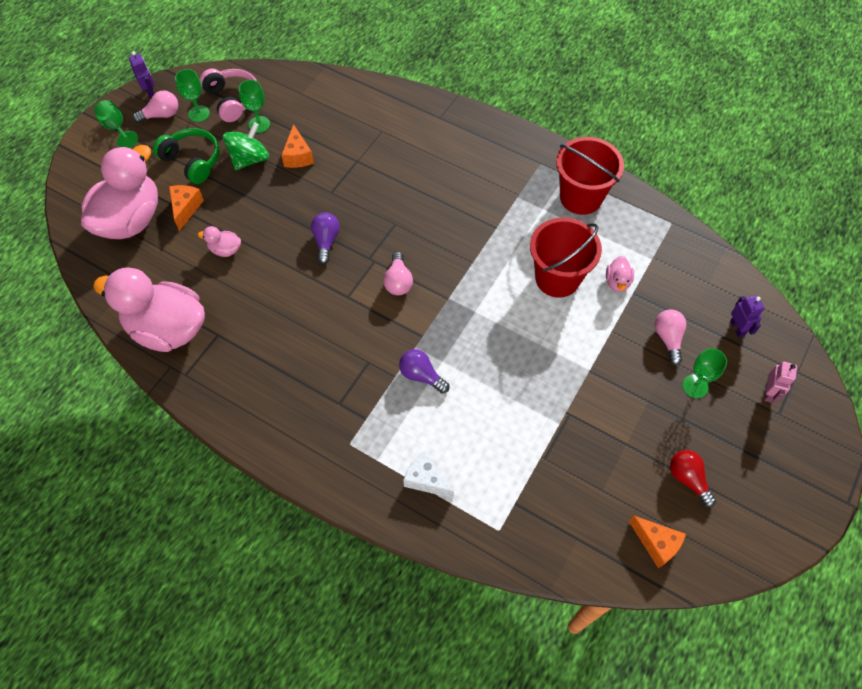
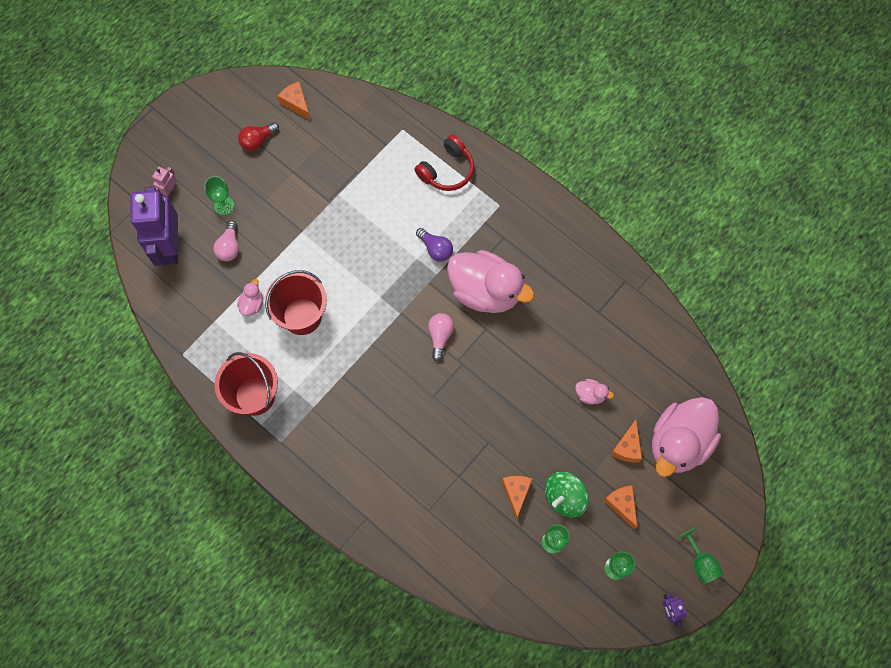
camera: 170 degrees left, 10 degrees up
pink duck [93,267,205,352] -> pink duck moved to [447,250,535,313]
pink light bulb [133,90,178,123] -> none
green headphones [153,128,220,184] -> orange cheese [603,485,637,529]
pink headphones [200,69,257,122] -> none
purple light bulb [311,213,340,264] -> none
white cheese [403,451,454,499] -> red headphones [415,135,474,191]
red light bulb [670,450,716,507] -> red light bulb turned 75 degrees clockwise [238,122,279,151]
purple robot [730,295,764,338] -> purple robot [130,187,179,266], size x2.35

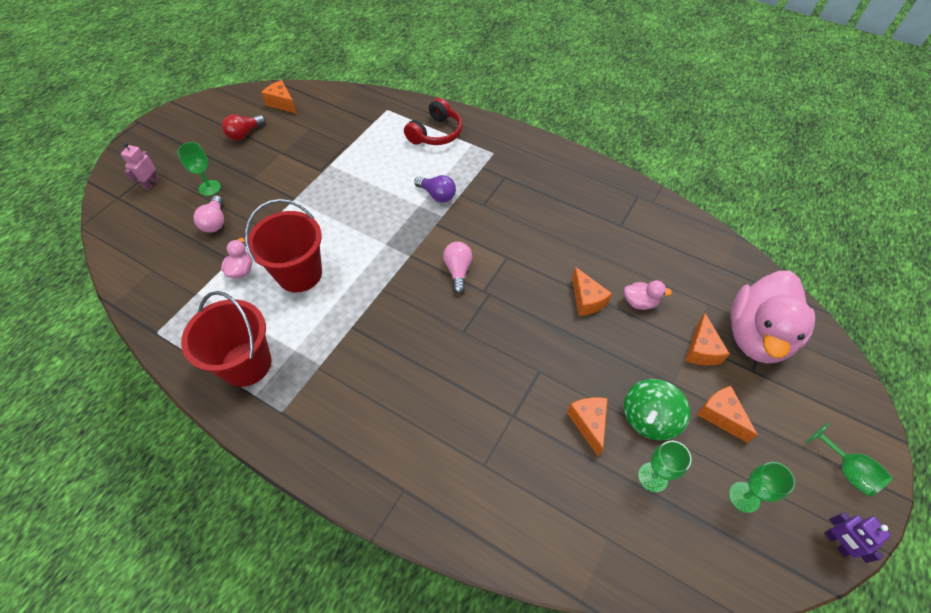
camera: 10 degrees left, 15 degrees down
purple robot [130,187,179,266] -> none
pink duck [447,250,535,313] -> none
none -> orange cheese [572,267,612,316]

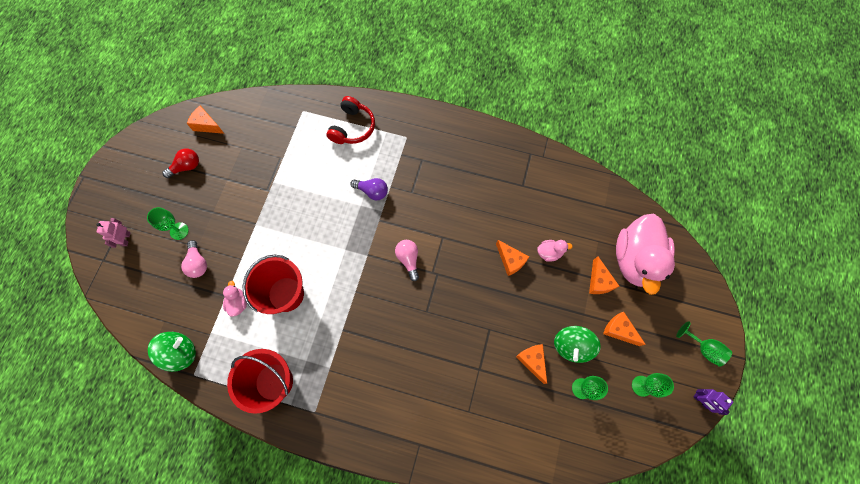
camera: 15 degrees left, 15 degrees up
red light bulb [222,115,265,140] -> red light bulb turned 150 degrees counterclockwise [162,148,199,178]
none -> green spinning top [148,332,196,372]

